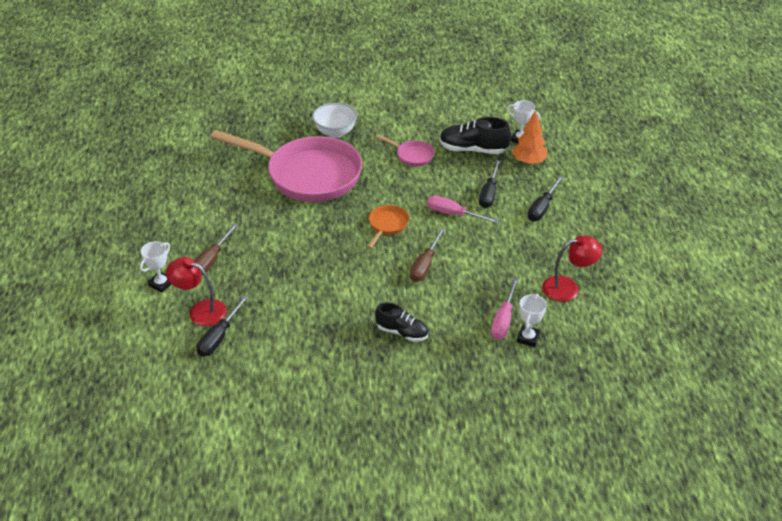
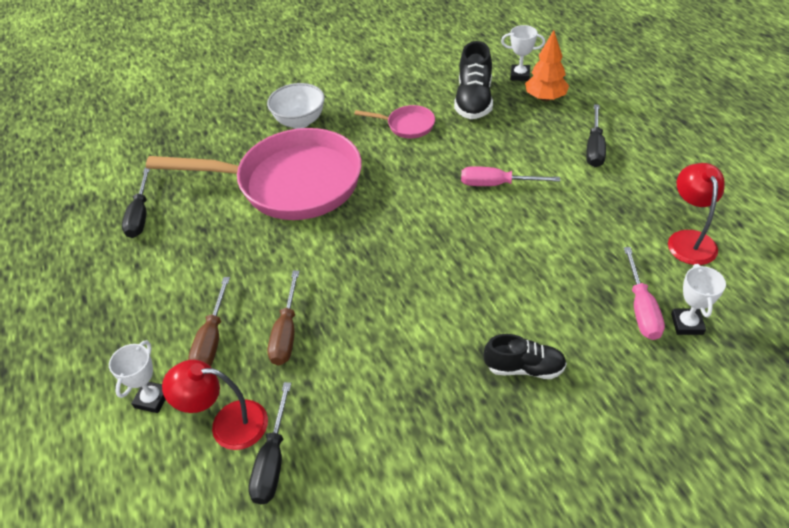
camera: 15 degrees left, 5 degrees up
orange pan [367,205,409,249] -> none
brown screwdriver [410,228,445,282] -> brown screwdriver moved to [267,271,299,365]
black shoe [440,117,511,154] -> black shoe turned 75 degrees counterclockwise [454,41,493,119]
black screwdriver [479,160,500,208] -> black screwdriver moved to [122,168,150,238]
red lamp [542,236,603,302] -> red lamp turned 60 degrees counterclockwise [668,163,725,265]

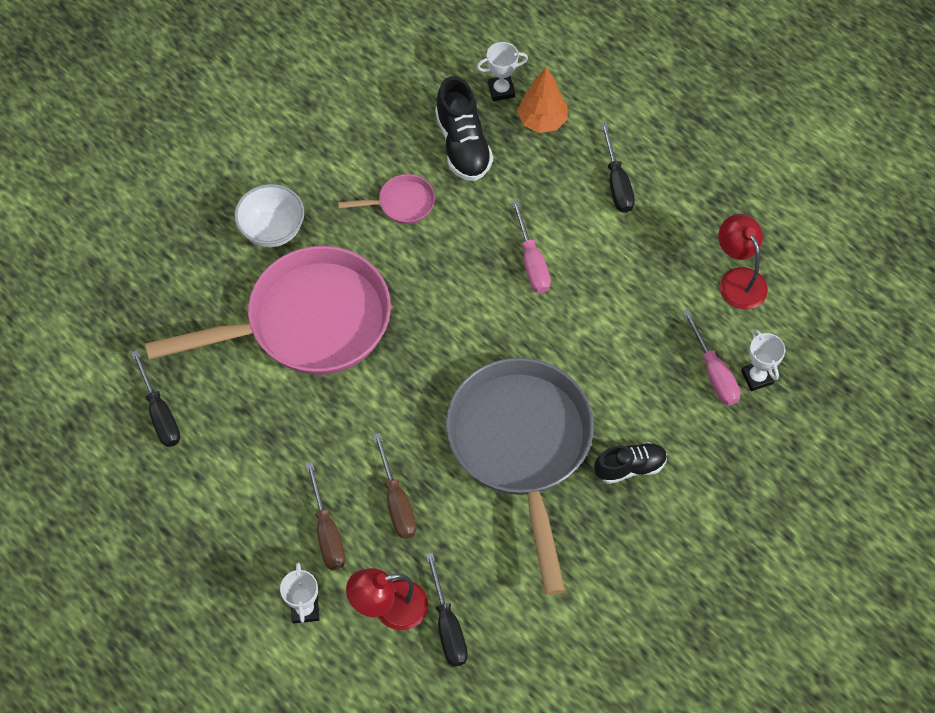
camera: 25 degrees left, 15 degrees up
pink screwdriver [461,166,560,186] -> pink screwdriver turned 90 degrees counterclockwise [512,200,551,293]
none -> grey pan [446,357,594,595]

